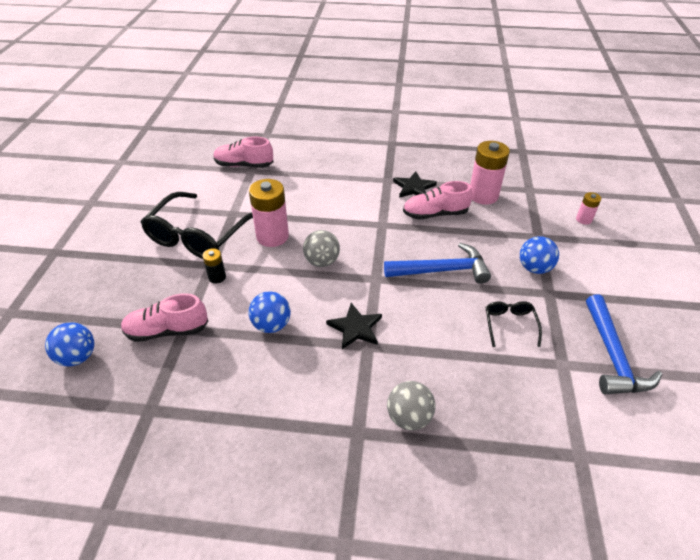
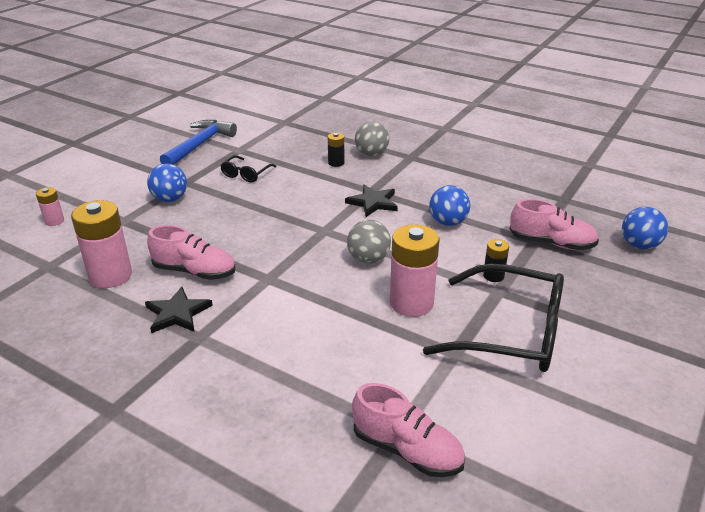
camera: 155 degrees left, 10 degrees down
black glasses [141,192,253,259] -> black glasses turned 60 degrees clockwise [423,263,564,372]
blue hammer [384,243,491,284] -> none
none -> black battery [328,133,344,167]

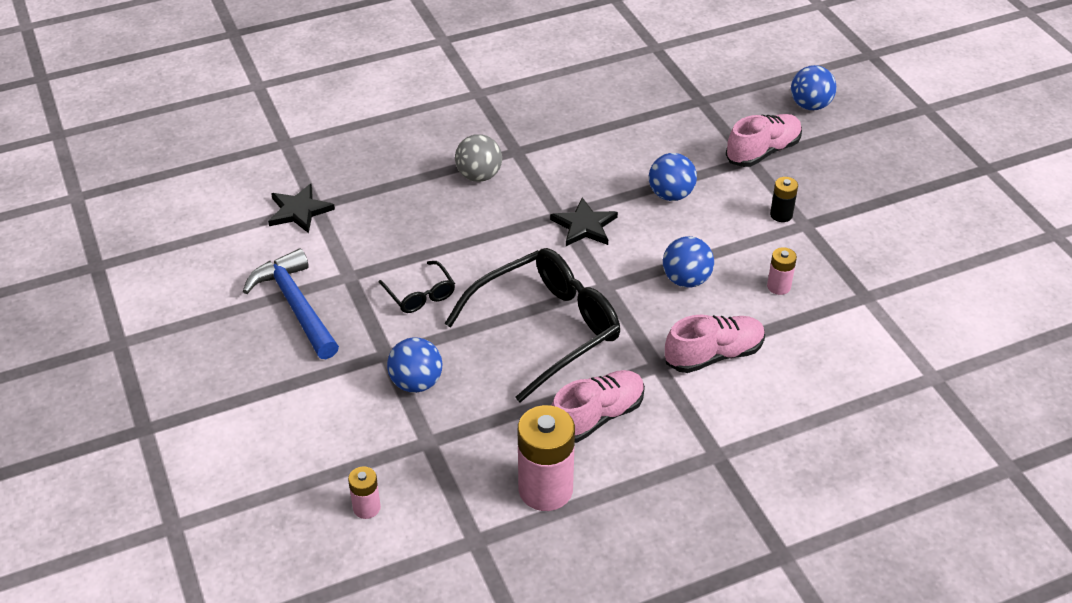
camera: 55 degrees left, 10 degrees up
black star [145,287,213,333] -> black star moved to [268,184,335,233]
black battery [328,133,344,167] -> none
grey ball [347,220,391,264] -> blue ball [663,236,714,288]
pink shoe [352,383,465,477] -> pink shoe moved to [665,315,765,373]
pink battery [390,224,439,317] -> pink battery [767,247,797,295], size x0.50
black glasses [423,263,564,372] -> black glasses moved to [444,248,620,402]

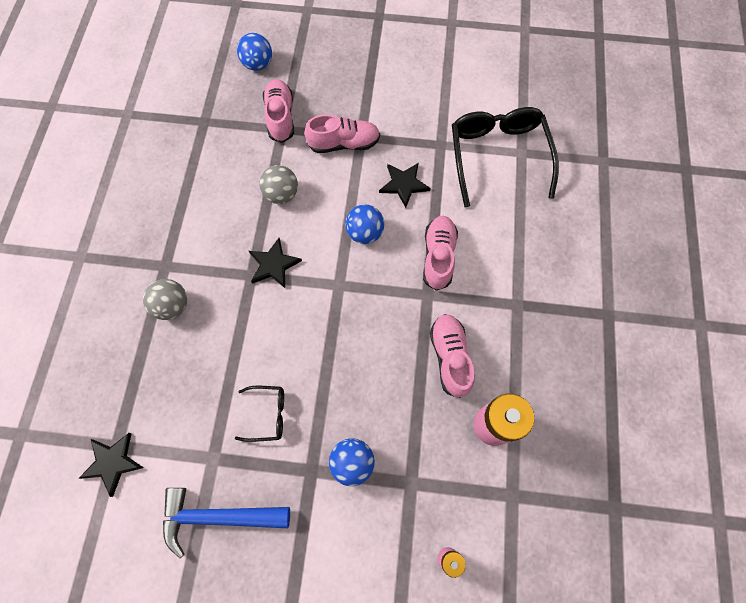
camera: 60 degrees left, 25 degrees up
black glasses [444,248,620,402] -> black glasses moved to [452,107,559,207]
blue ball [649,153,697,201] -> grey ball [259,165,298,204]
pink battery [767,247,797,295] -> black star [379,163,431,208]
black battery [770,177,798,222] -> pink shoe [304,114,380,153]

